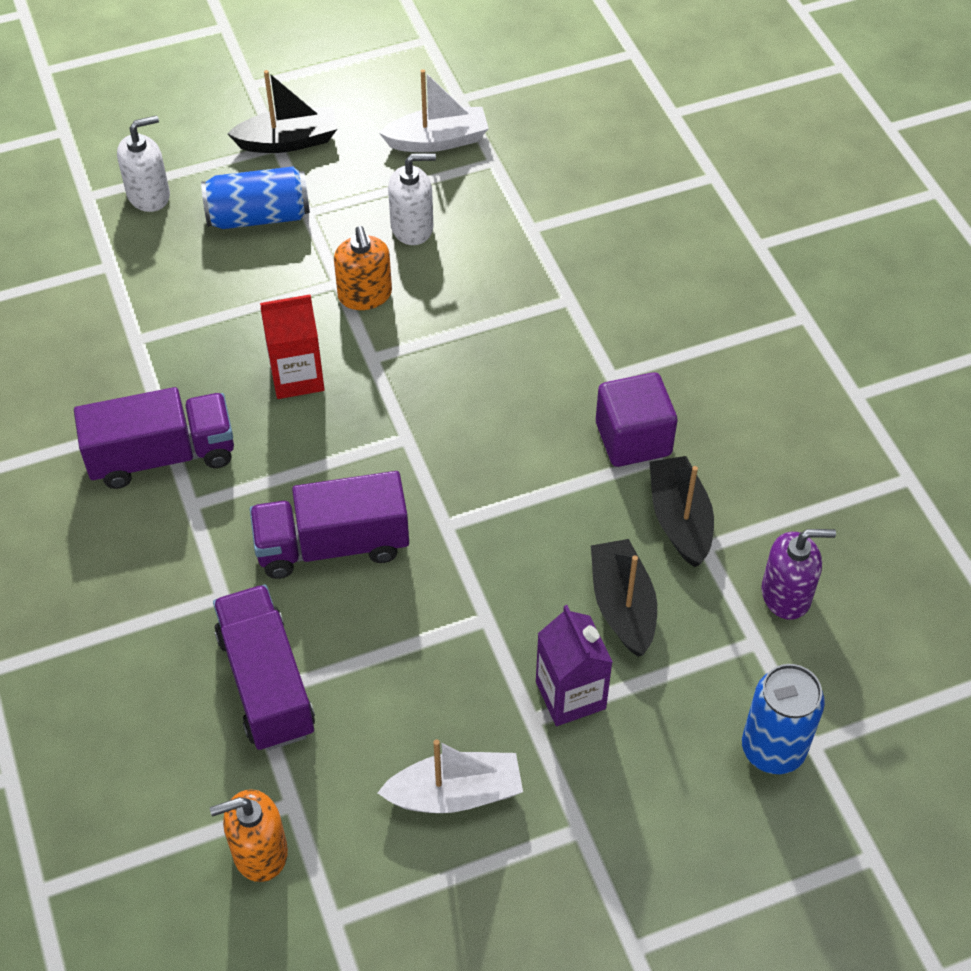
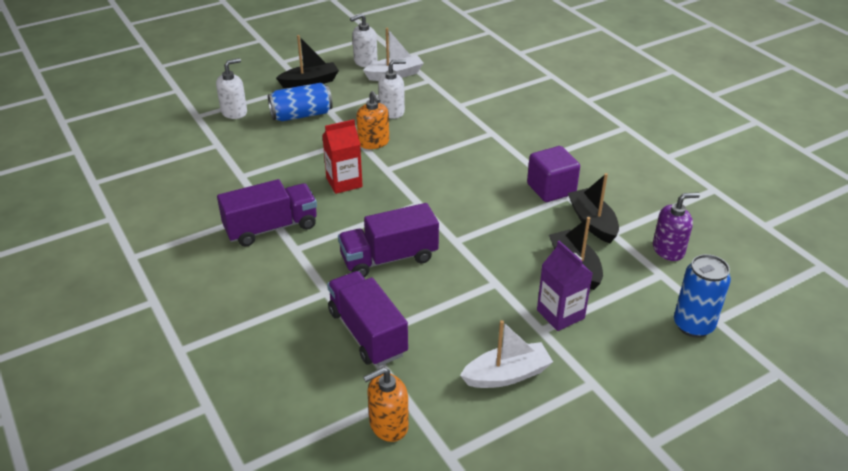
camera: 10 degrees left, 15 degrees down
none -> white soap dispenser [350,14,378,67]

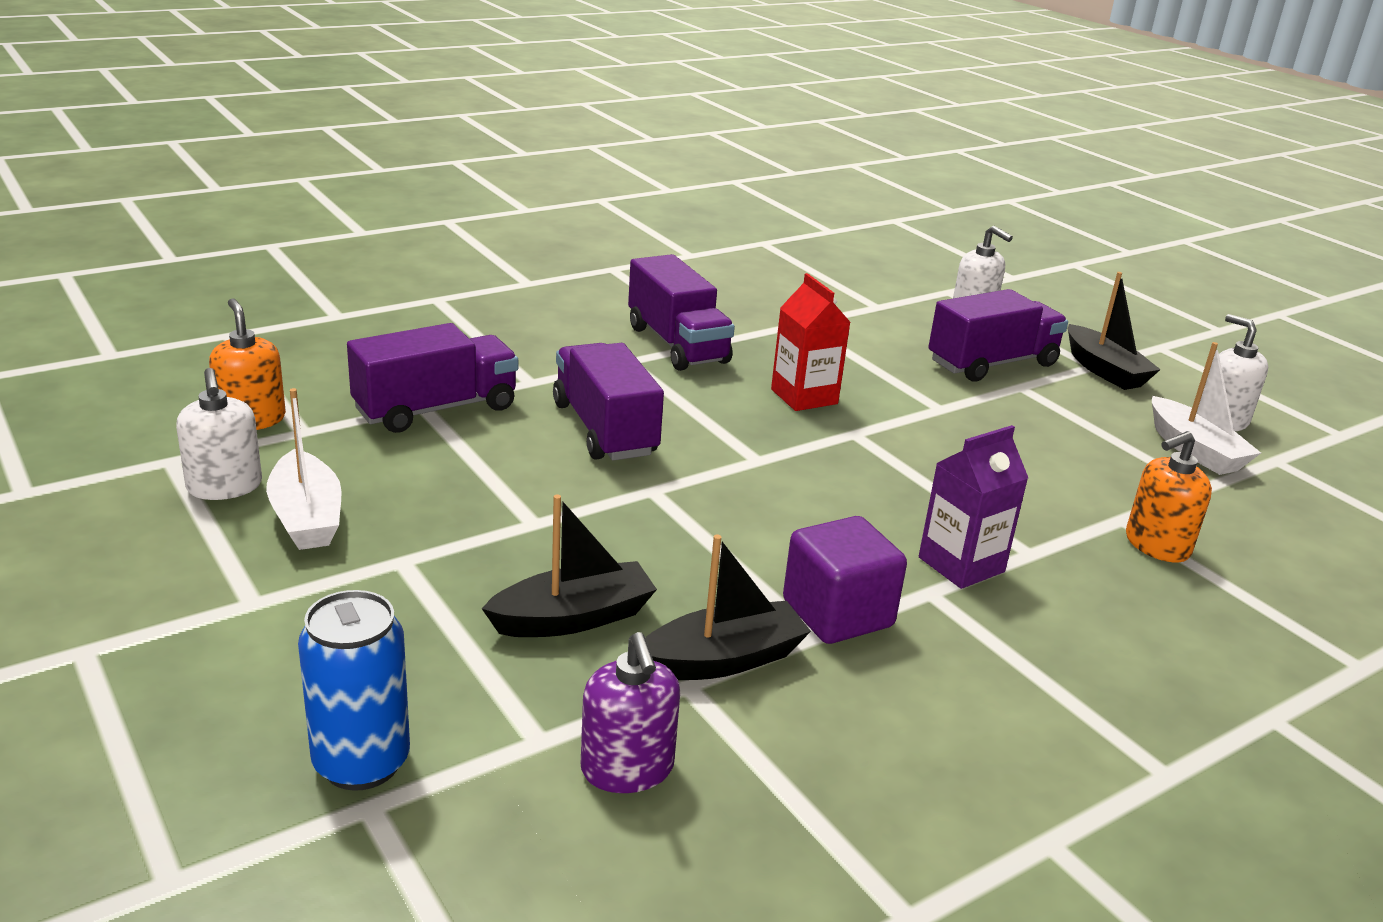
camera: 85 degrees right, 10 degrees down
blue can [268,83,333,121] -> purple truck [928,289,1068,382]
orange soap dispenser [357,91,389,149] -> orange soap dispenser moved to [1126,431,1212,562]
white soap dispenser [378,59,406,119] -> white soap dispenser moved to [176,368,262,500]
purple carton [537,241,593,331] -> purple carton moved to [919,425,1028,589]

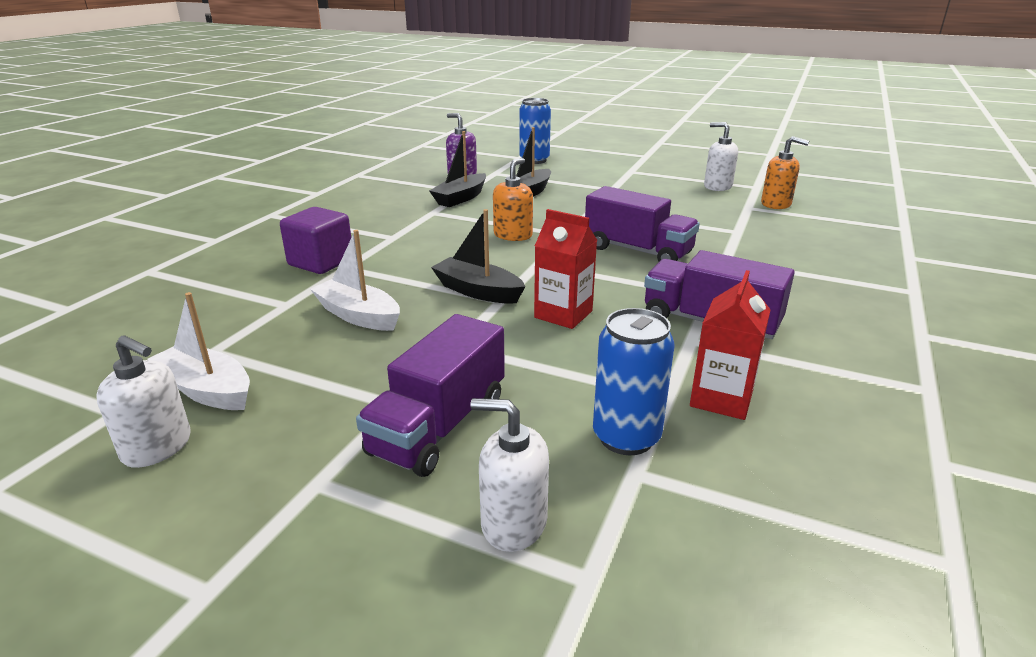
camera: 150 degrees right, 0 degrees up
white boat [266,388,342,550] -> white boat moved to [310,230,400,331]
purple truck [347,323,518,433] -> none
purple cube [783,516,907,644] -> purple cube moved to [280,207,351,274]
purple carton [919,425,1028,589] -> none
black boat [1068,272,1161,390] -> black boat moved to [431,209,526,304]
orange soap dispenser [1126,431,1212,562] -> orange soap dispenser moved to [493,158,533,241]
none -> blue can [593,308,675,455]
none -> red carton [690,270,771,420]

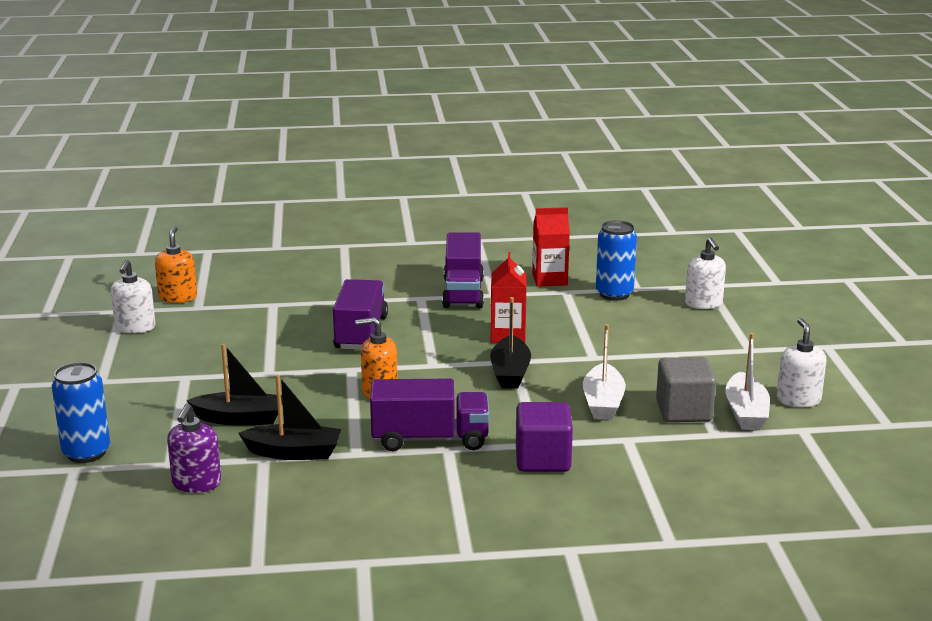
camera: 120 degrees left, 5 degrees down
purple truck [356,314,505,477] -> purple truck moved to [370,378,489,451]
none -> grey cube [656,357,716,422]

